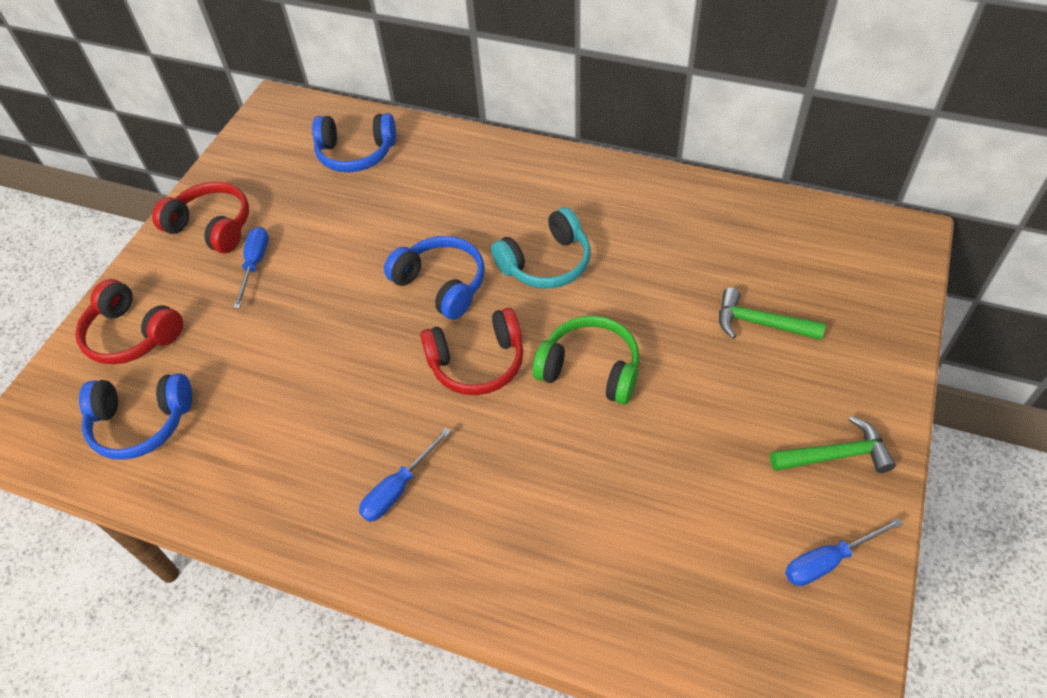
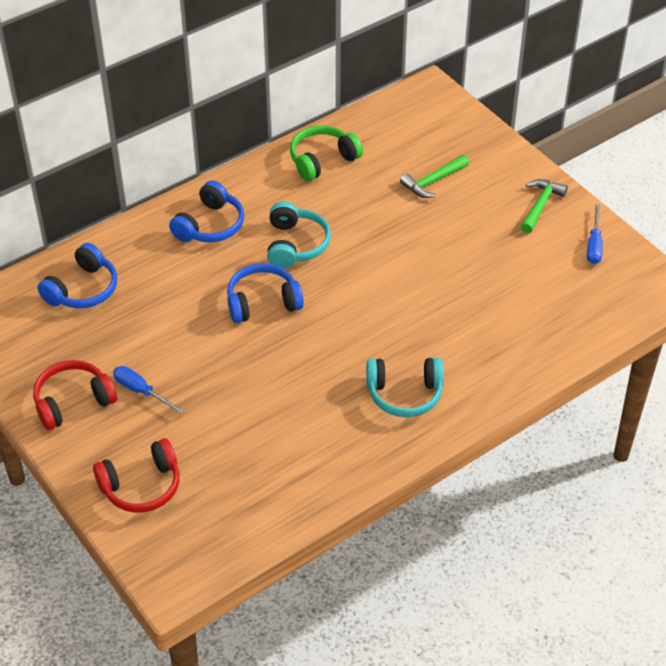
camera: 60 degrees left, 5 degrees down
blue headphones [79,373,192,460] -> blue headphones moved to [169,181,244,242]
blue screwdriver [359,427,451,522] -> turquoise headphones [366,357,444,417]
red headphones [420,308,523,395] -> none
green headphones [532,316,640,405] -> green headphones moved to [290,125,363,181]

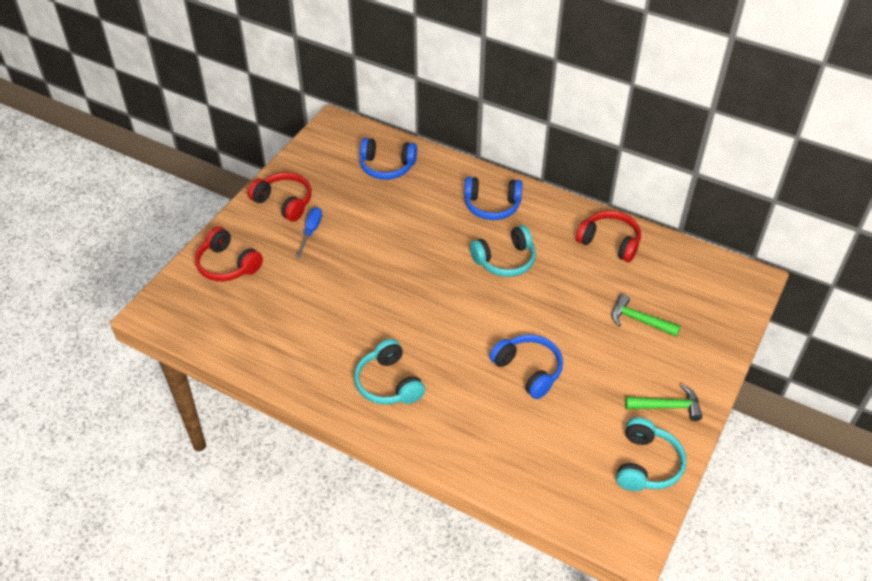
camera: 65 degrees right, 0 degrees up
blue headphones [227,263,304,323] -> blue headphones moved to [489,334,563,399]
green headphones [290,125,363,181] -> red headphones [576,211,641,262]
blue screwdriver [587,204,603,264] -> turquoise headphones [616,417,686,491]

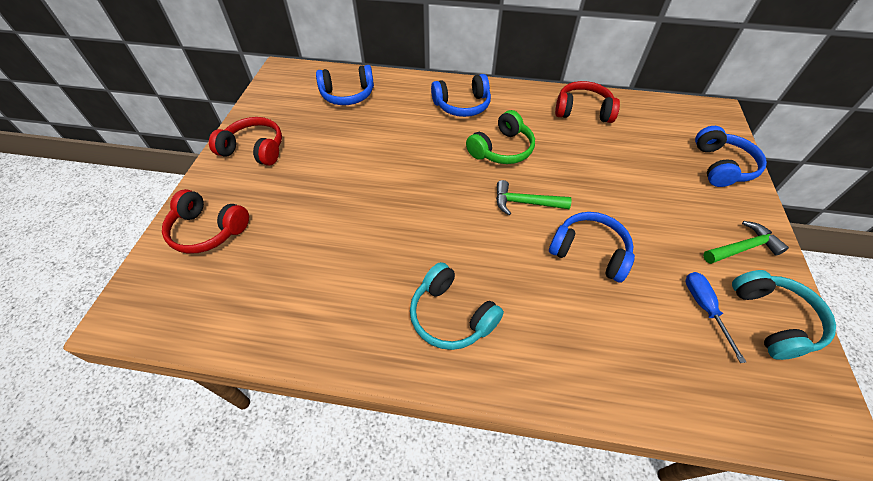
camera: 20 degrees left, 5 degrees up
blue screwdriver [296,207,322,259] -> blue screwdriver moved to [686,272,746,363]
turquoise headphones [470,225,536,277] -> green headphones [466,110,535,164]
green hammer [612,294,681,337] -> green hammer moved to [496,180,572,215]
none -> blue headphones [695,126,767,187]

